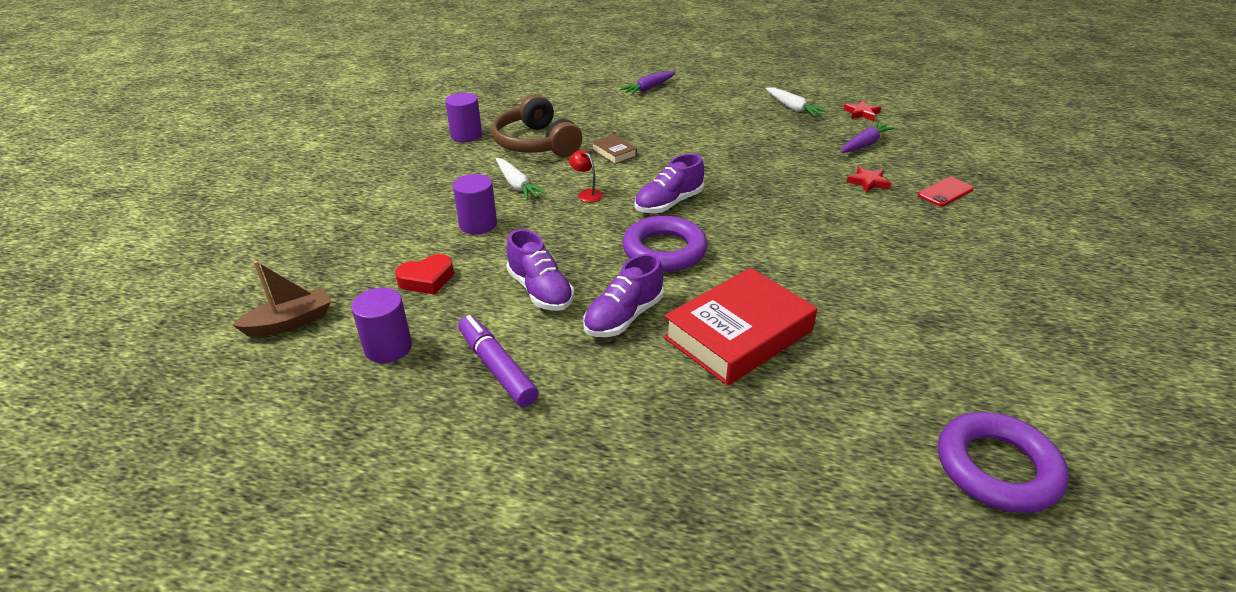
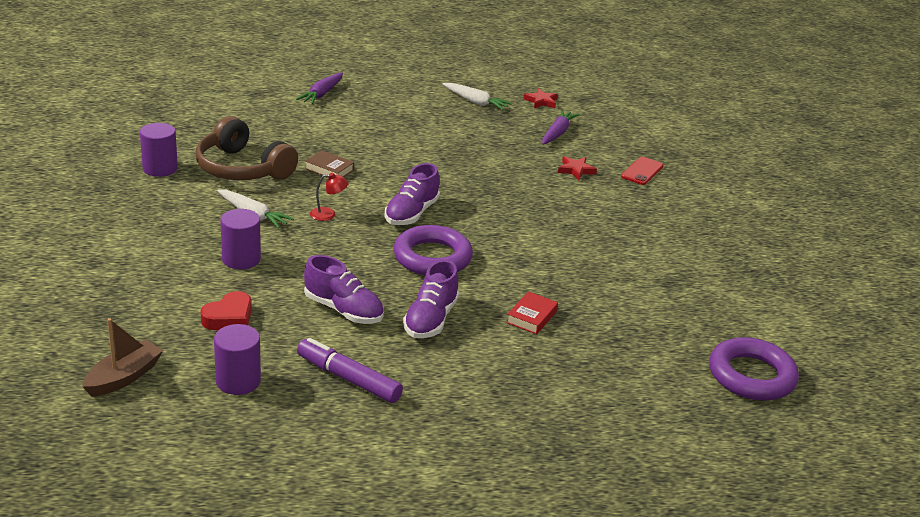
camera: 25 degrees left, 5 degrees down
red lamp [569,150,604,202] -> red lamp turned 150 degrees clockwise [310,173,349,221]
red book [664,268,817,386] -> red book [506,291,558,335], size x0.44

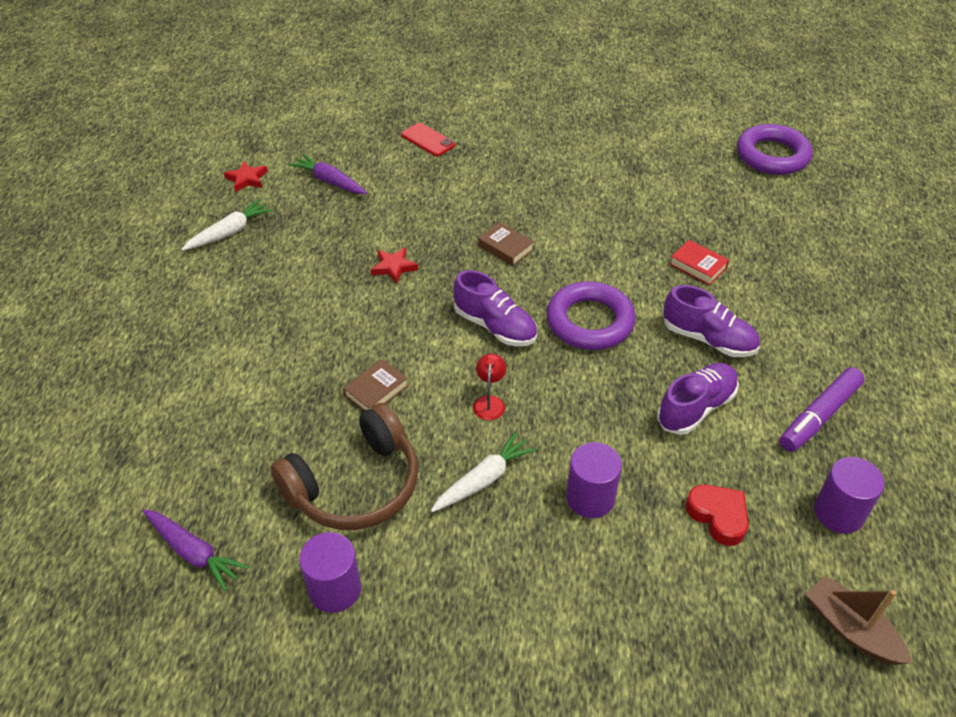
camera: 75 degrees left, 15 degrees up
purple carrot [296,73,343,104] -> purple carrot moved to [143,509,249,591]
red star [558,156,597,180] -> red star moved to [371,247,418,284]
none -> brown book [478,222,534,266]

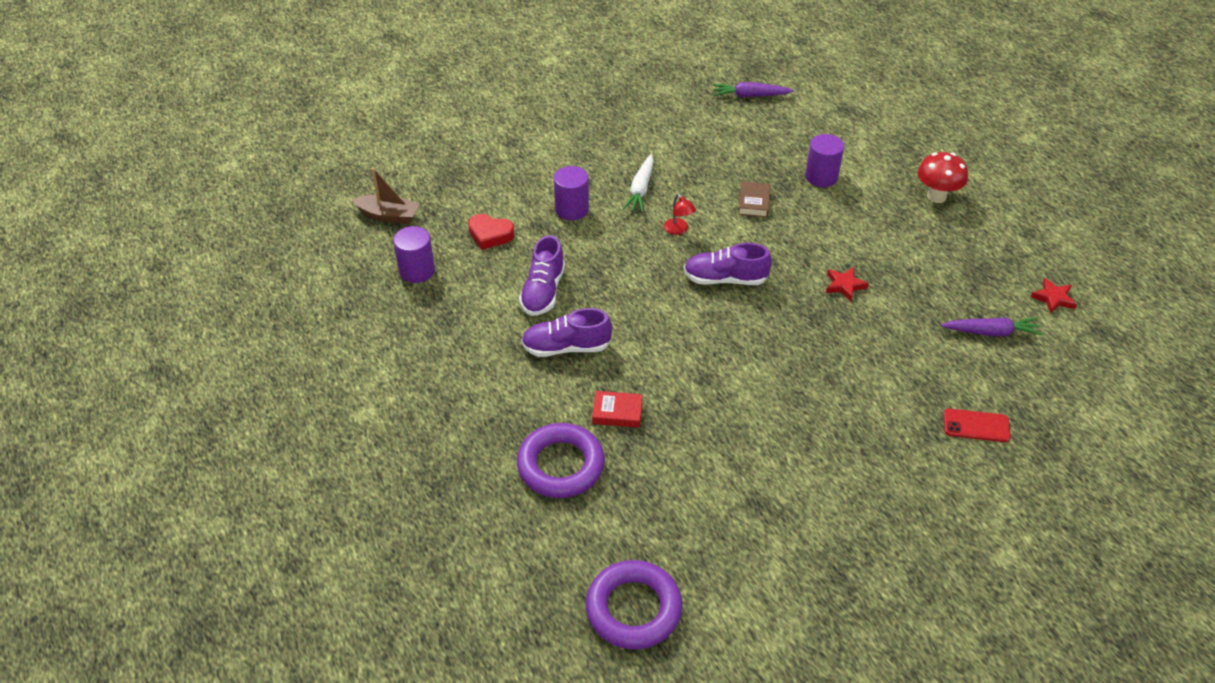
camera: 145 degrees right, 0 degrees up
white carrot [181,199,273,251] -> none
brown headphones [270,403,418,530] -> none
purple cylinder [299,532,361,613] -> purple cylinder moved to [805,134,844,187]
brown book [478,222,534,266] -> none
purple ring [546,281,636,350] -> purple ring moved to [517,423,605,498]
purple marker [779,367,865,452] -> none
none -> red mushroom [918,152,968,203]

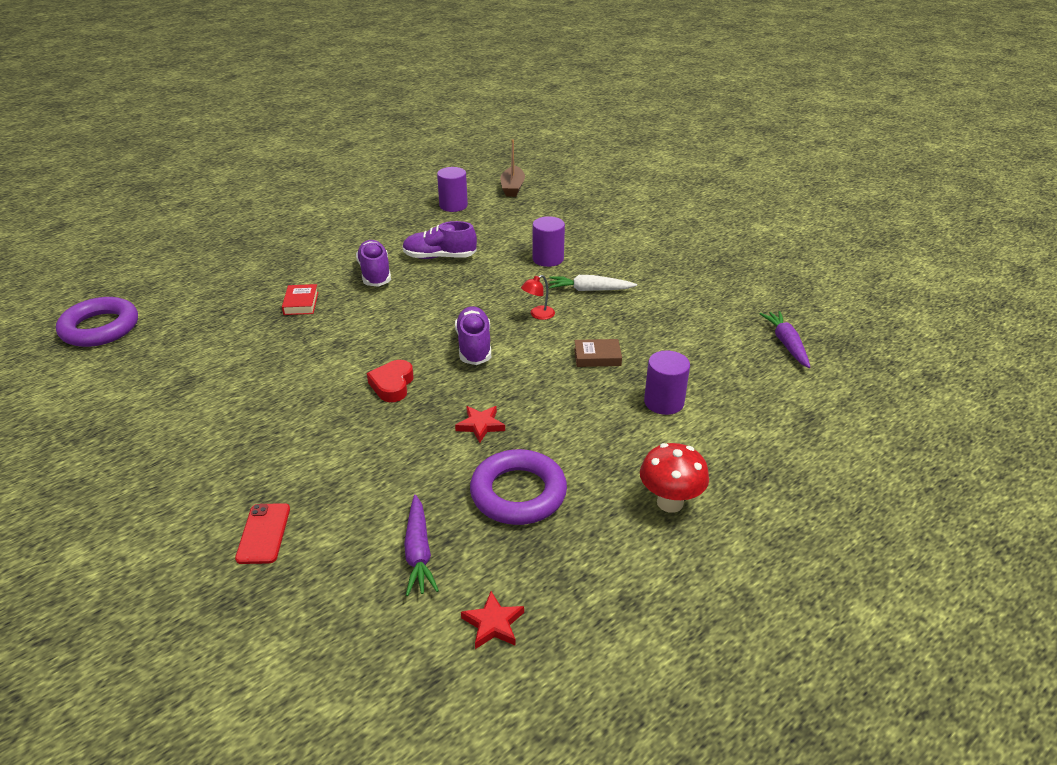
camera: 80 degrees right, 10 degrees down
red heart [468,214,514,250] -> red heart moved to [367,360,413,402]
purple ring [517,423,605,498] -> purple ring moved to [470,449,567,525]

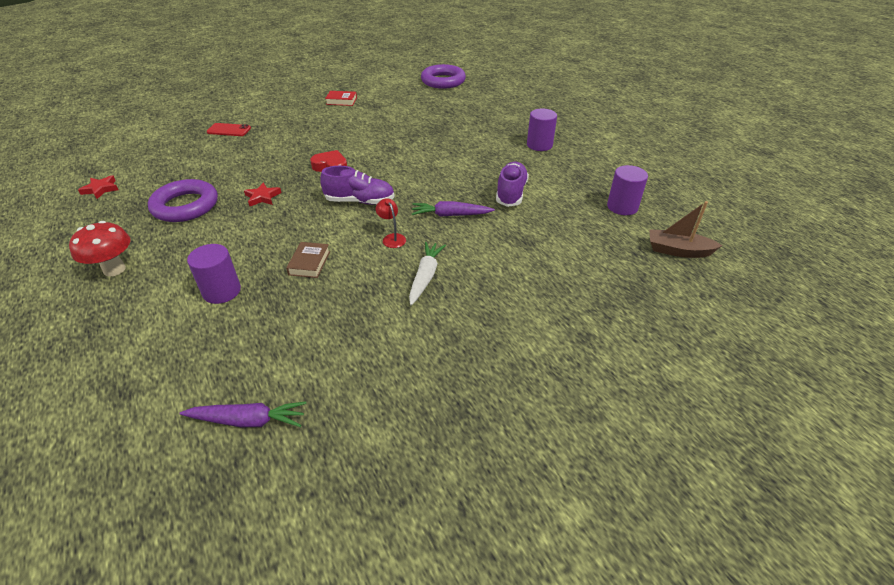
camera: 100 degrees right, 5 degrees up
red book [282,284,318,315] -> red book moved to [325,91,357,106]
purple shoe [356,240,391,287] -> none
purple carrot [404,495,439,596] -> purple carrot moved to [412,201,495,217]
purple cylinder [532,216,565,267] -> purple cylinder moved to [527,109,557,151]

